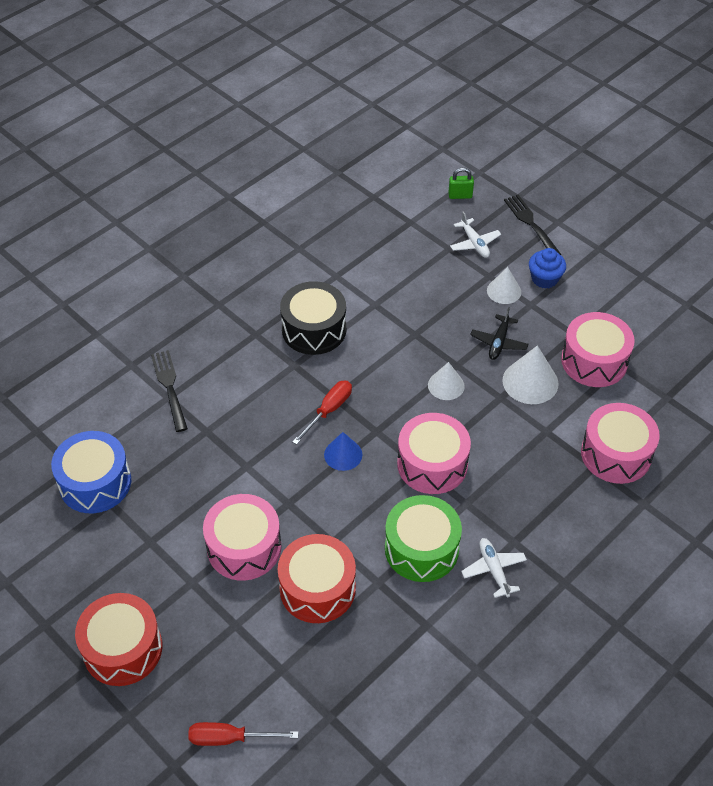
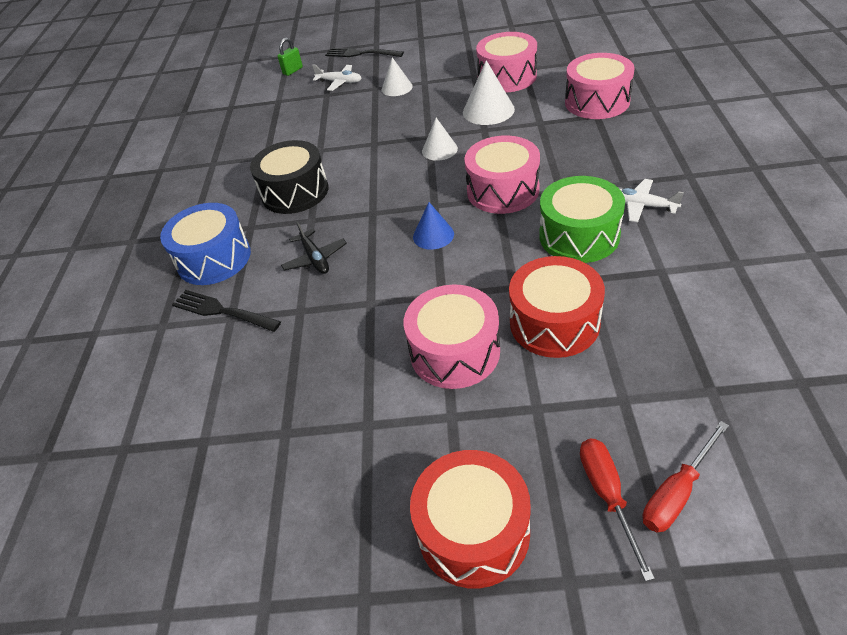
camera: 40 degrees left, 5 degrees down
blue drum [51,431,131,513] -> blue drum moved to [160,203,251,285]
red screwdriver [292,380,352,445] -> red screwdriver moved to [580,439,655,581]
black plane [470,307,529,360] -> black plane moved to [281,221,347,274]
blue cupcake [529,248,566,289] -> none

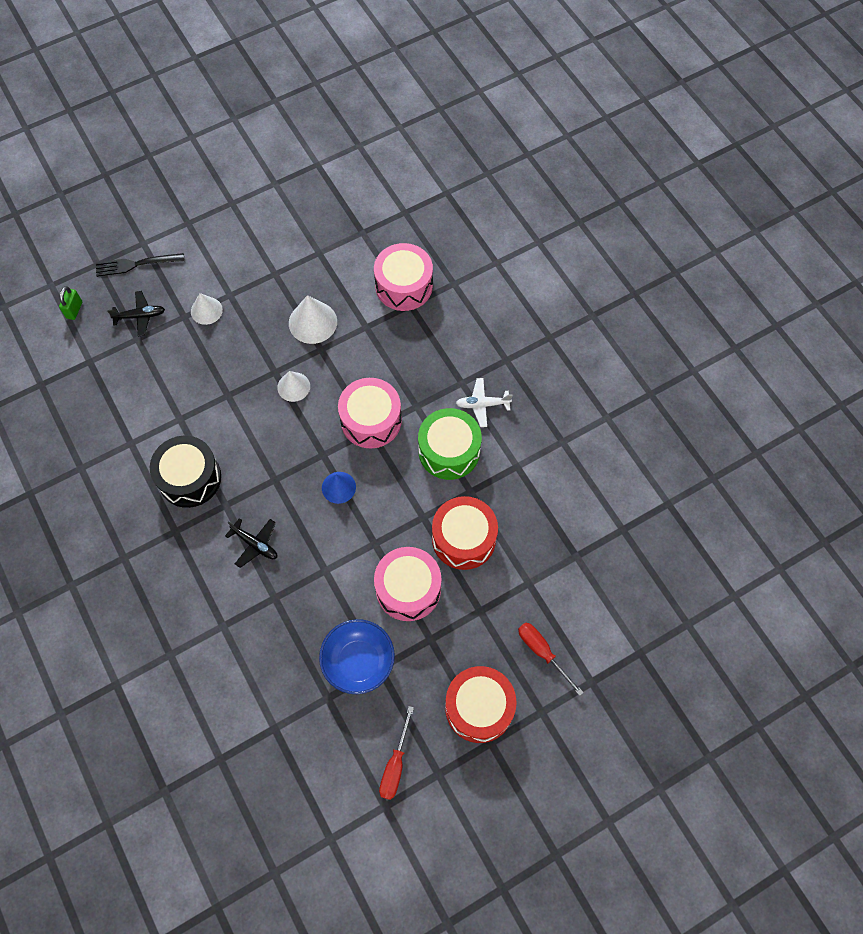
camera: 35 degrees left, 20 degrees up
blue drum [160,203,251,285] -> none
black fork [172,290,281,332] -> none
white plane [312,65,361,91] -> black plane [107,291,165,336]
pink drum [476,32,537,92] -> none
red screwdriver [642,421,729,533] -> red screwdriver moved to [379,706,414,800]
none -> blue bowl [319,619,395,694]

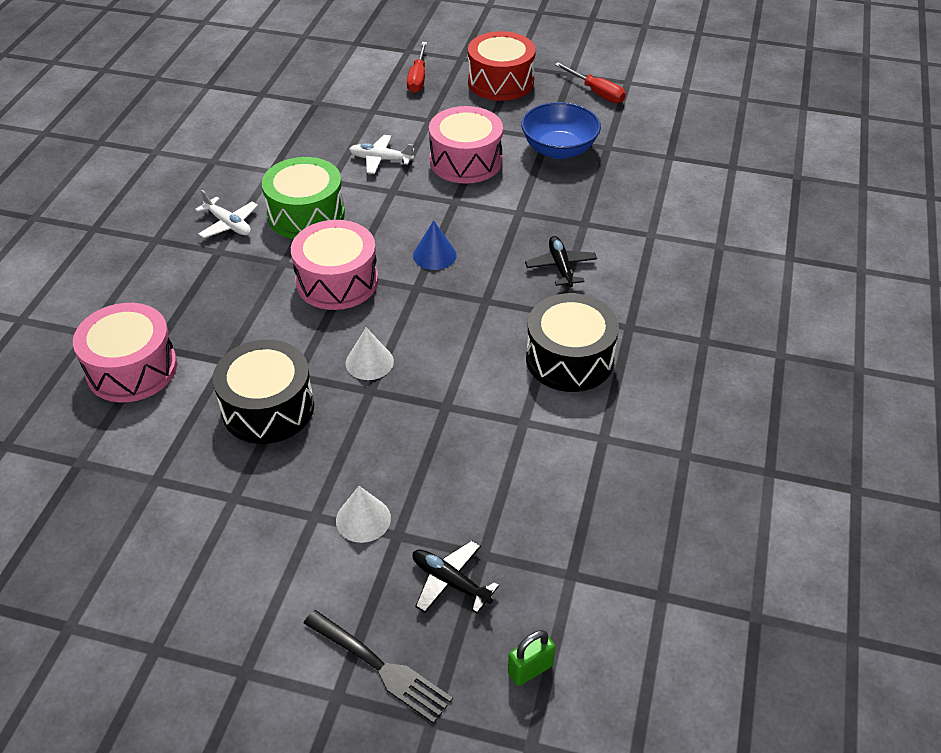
camera: 135 degrees left, 20 degrees down
white cone [289,295,337,344] -> black drum [213,340,314,444]
red screwdriver [379,706,414,800] -> red screwdriver turned 75 degrees clockwise [554,62,626,103]
red drum [432,496,498,570] -> white plane [349,135,414,174]

